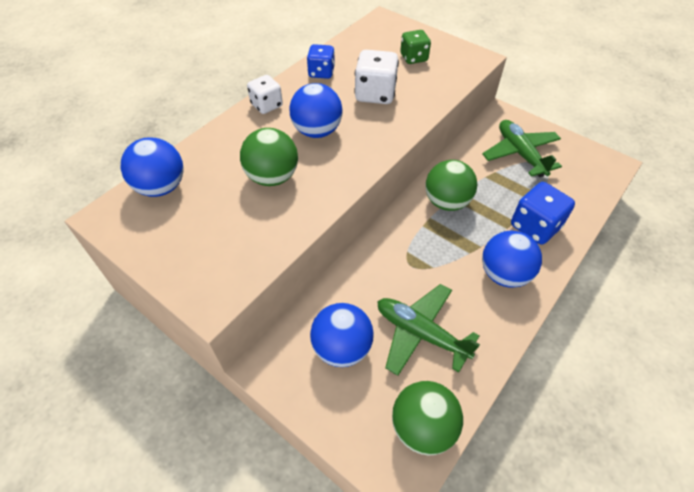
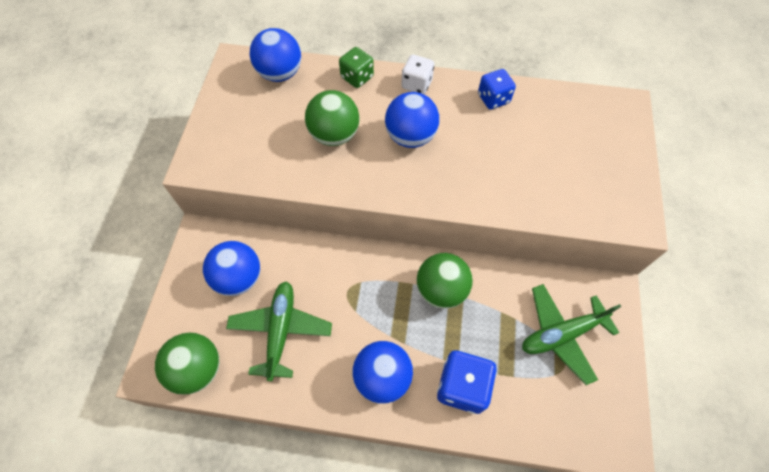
camera: 60 degrees right, 10 degrees up
white dice [354,50,399,104] -> none
green dice [400,30,431,64] -> green dice moved to [339,47,374,88]
green plane [482,120,562,177] -> green plane turned 150 degrees counterclockwise [522,284,622,385]

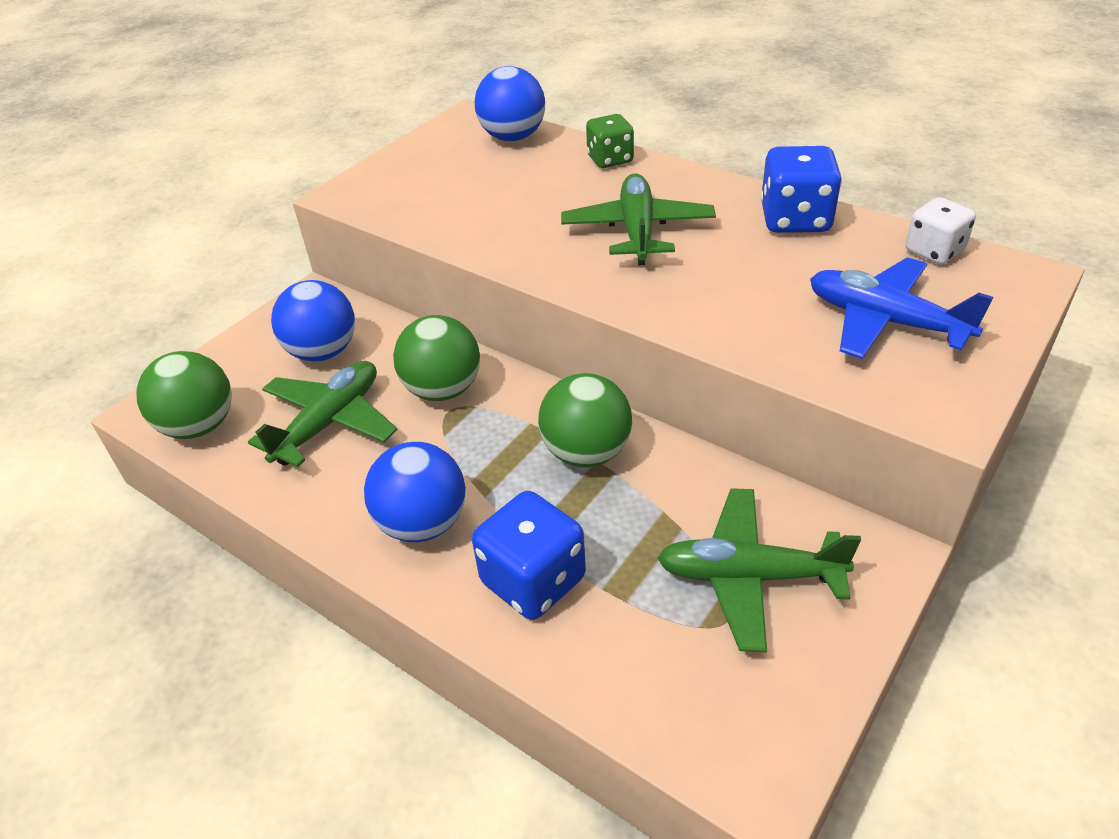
camera: 30 degrees right, 20 degrees down
green ball [305,90,360,146] -> green ball moved to [393,315,480,401]
blue ball [385,92,439,148] -> green plane [561,173,716,266]
white dice [402,55,434,94] -> white dice moved to [906,197,976,264]
blue dice [478,69,516,109] -> blue dice [761,146,842,233], size x1.50
none -> blue plane [810,257,993,359]

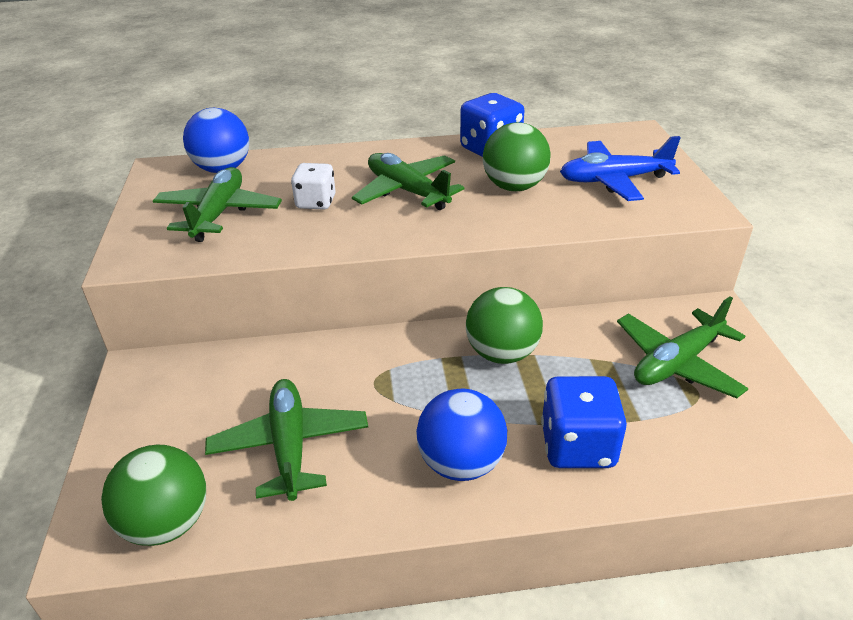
camera: 45 degrees left, 5 degrees down
blue ball [271,280,355,362] -> none
green ball [393,315,480,401] -> green ball moved to [483,122,551,191]
green dice [586,114,634,168] -> none
white dice [906,197,976,264] -> white dice moved to [291,163,336,210]
none -> green plane [153,167,282,242]

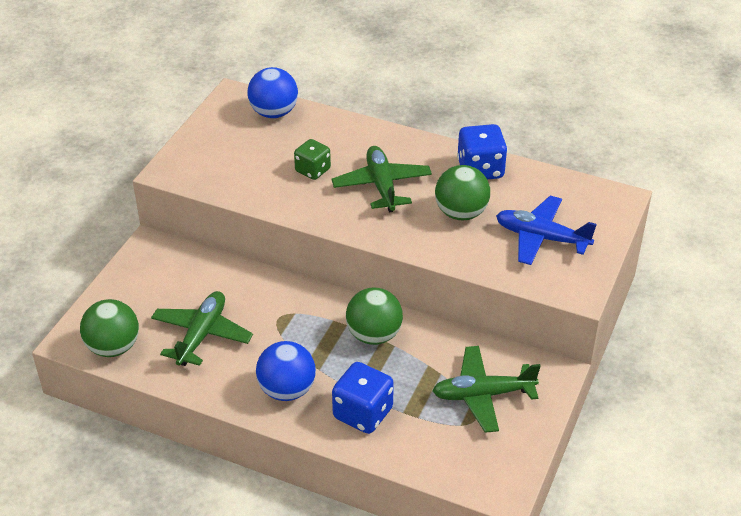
camera: 30 degrees right, 5 degrees up
green plane [153,167,282,242] -> none
white dice [291,163,336,210] -> green dice [294,139,331,180]

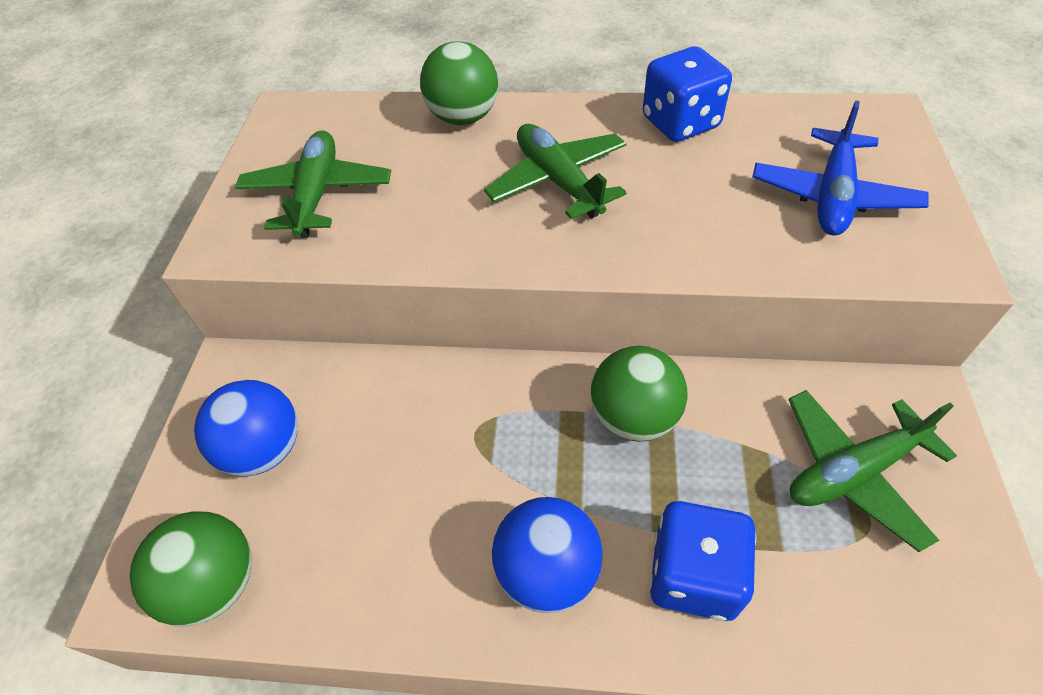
camera: 15 degrees left, 10 degrees up
green plane [151,291,253,366] -> green plane moved to [235,130,391,238]
blue ball [247,67,298,118] -> blue ball moved to [194,380,298,476]
green dice [294,139,331,180] -> none
green ball [435,165,490,220] -> green ball moved to [420,41,498,125]
blue plane [496,196,597,265] -> blue plane turned 75 degrees counterclockwise [752,100,929,236]

